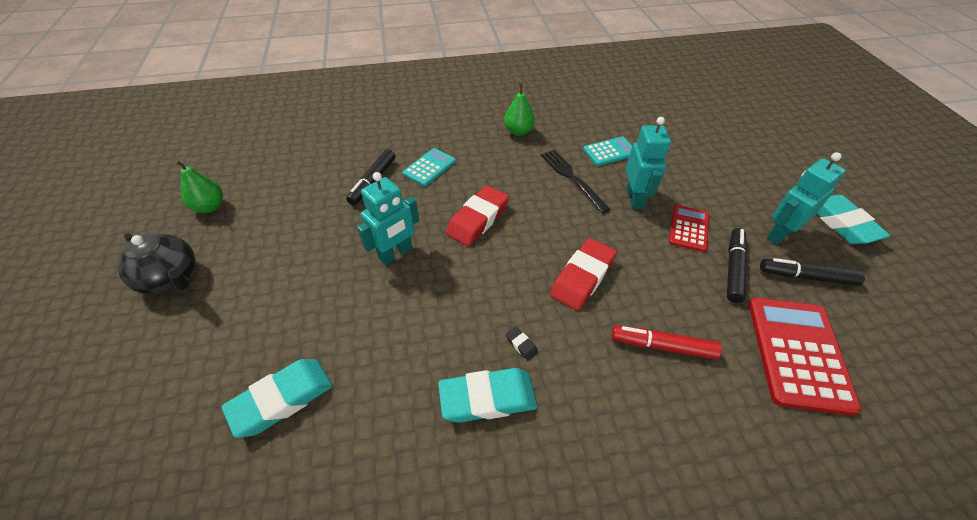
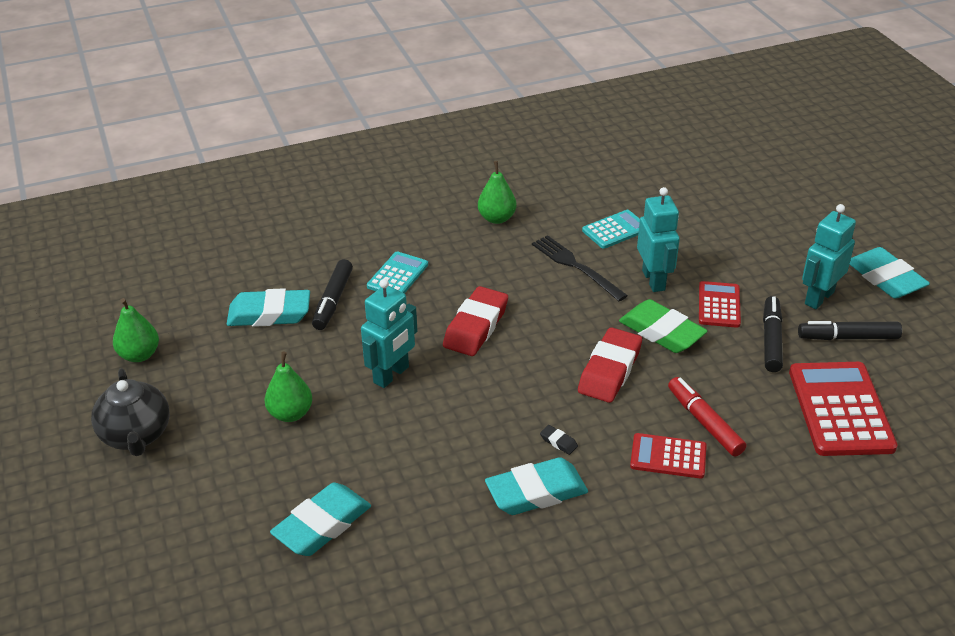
camera: 10 degrees left, 10 degrees down
black teapot [118,233,195,294] -> black teapot turned 45 degrees clockwise [91,368,170,456]
red marker [612,325,722,360] -> red marker turned 60 degrees clockwise [668,377,747,457]
none -> turquoise eraser [227,288,310,327]
none -> green pear [265,352,312,422]
none -> green eraser [619,299,707,353]
none -> red calculator [630,433,707,479]

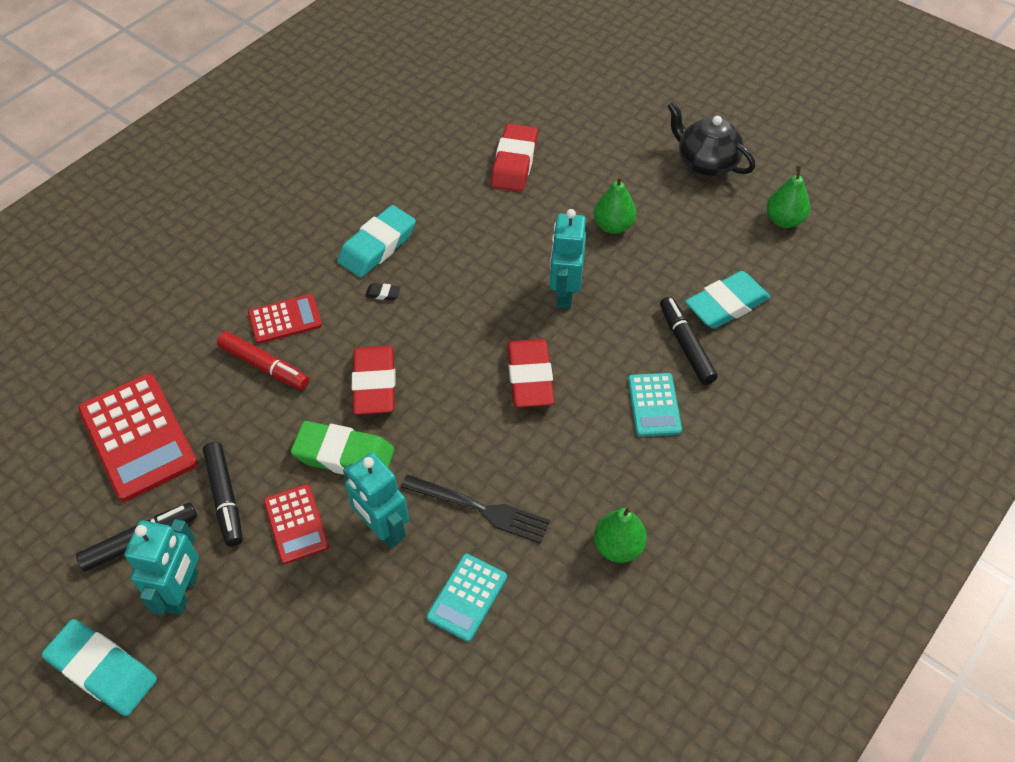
camera: 150 degrees right, 15 degrees up
turquoise eraser [270,483,371,556] -> red eraser [491,124,538,192]

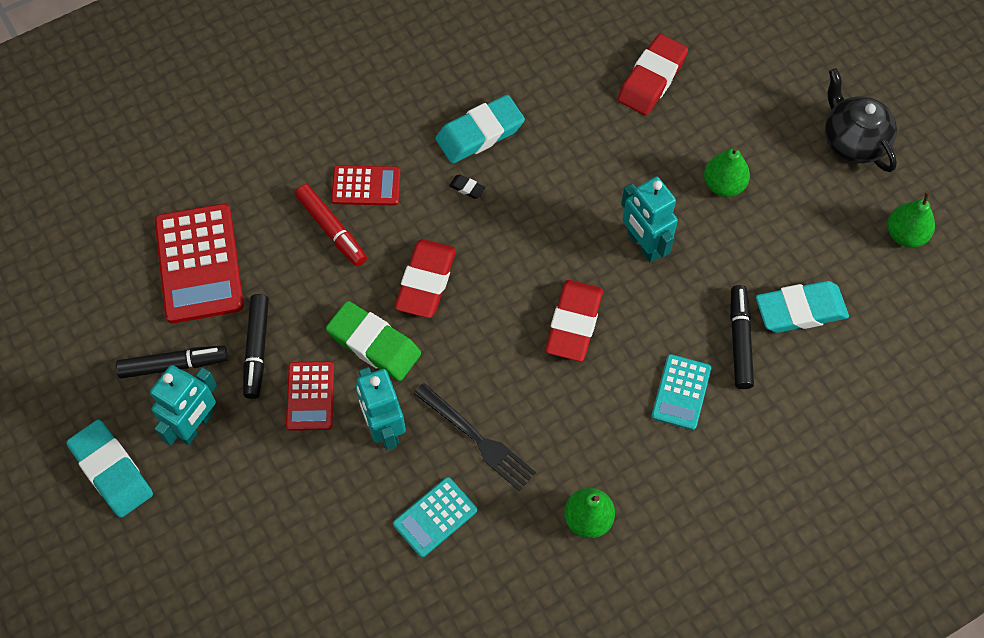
camera: 20 degrees right, 10 degrees up
turquoise robot [550,209,586,309] -> turquoise robot turned 60 degrees counterclockwise [621,177,678,262]

